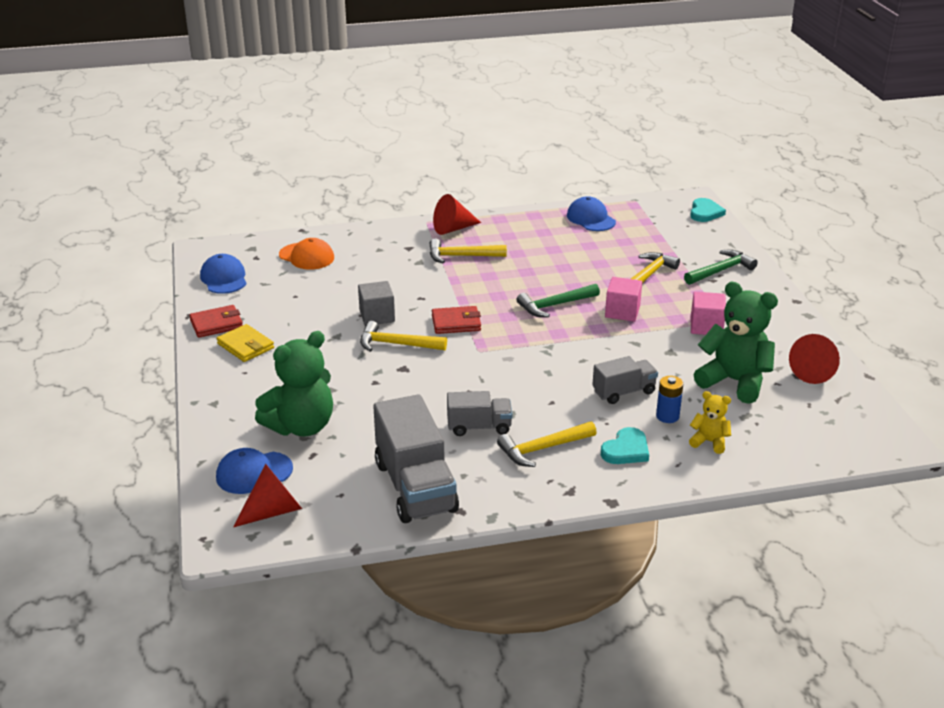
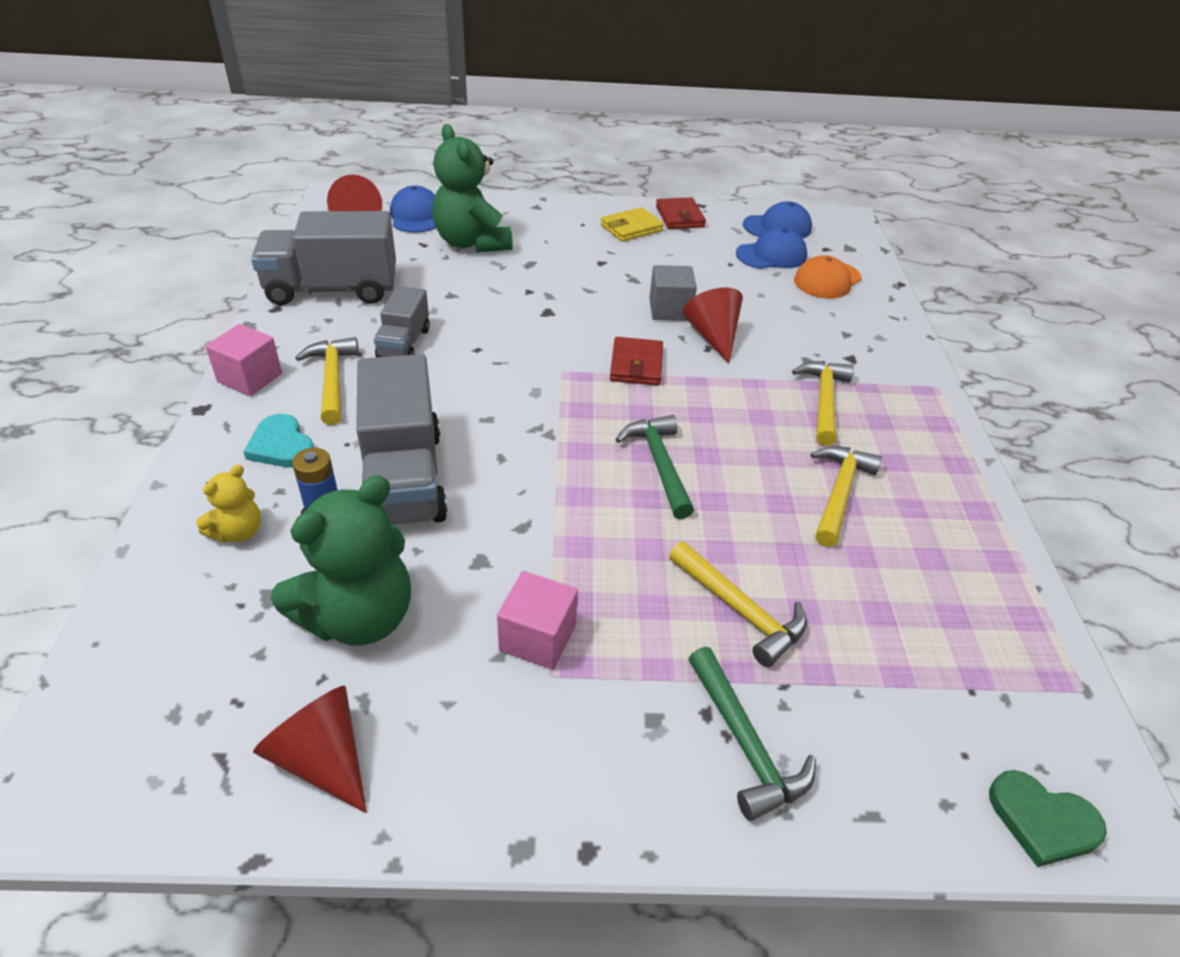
camera: 100 degrees right, 10 degrees up
yellow hammer [360,321,447,352] -> yellow hammer moved to [811,446,882,547]
red cone [433,194,481,235] -> red cone moved to [683,287,743,364]
blue cap [567,196,616,231] -> blue cap moved to [736,227,807,269]
grey truck [592,356,658,404] -> grey truck [356,354,448,525], size x1.81
pink cube [605,277,642,322] -> pink cube moved to [206,324,282,396]
turquoise heart [690,198,726,222] -> green heart [989,770,1107,867]

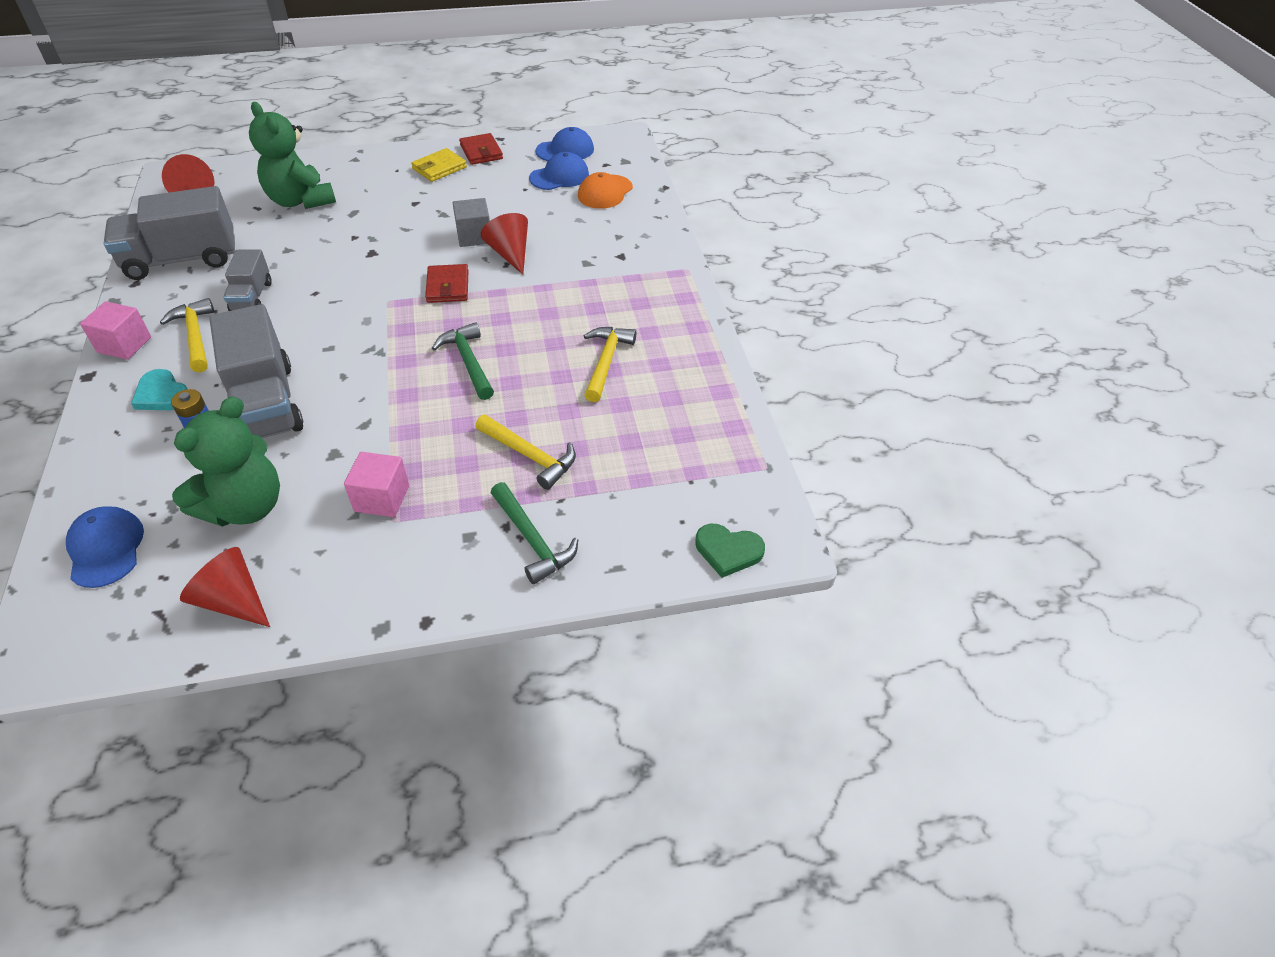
camera: 10 degrees left, 5 degrees up
yellow teddy bear [196,464,261,543] -> none
blue cap [390,186,436,233] -> blue cap moved to [66,506,144,588]
yellow hammer [792,361,854,446] -> none

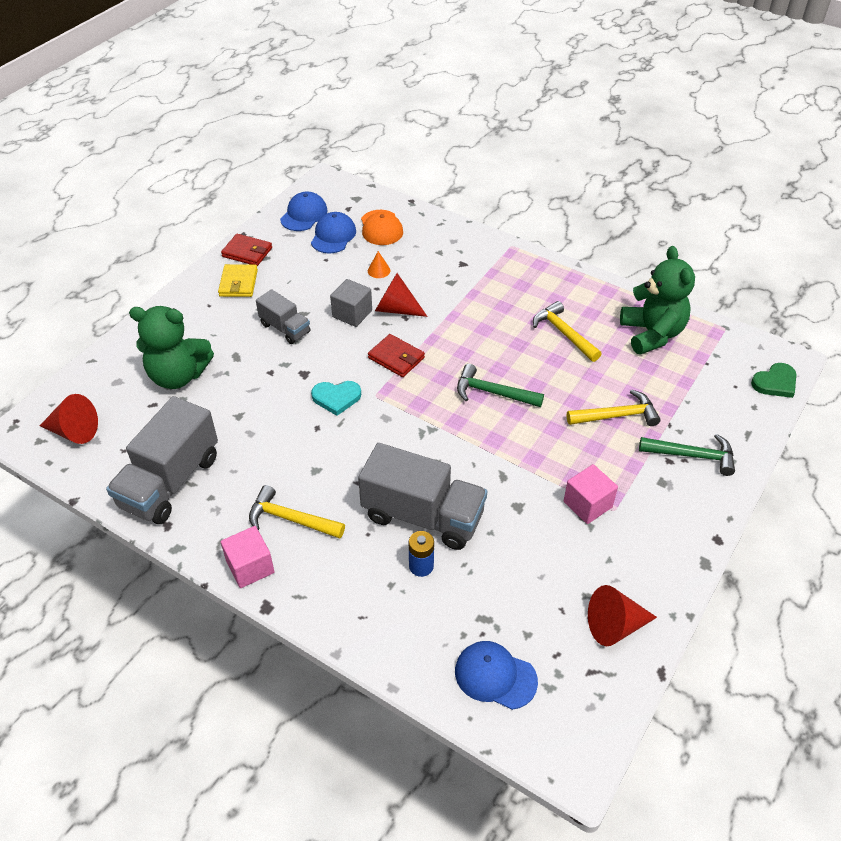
camera: 45 degrees left, 0 degrees up
turquoise heart [131,369,187,410] -> turquoise heart moved to [311,381,361,416]
green teddy bear [172,396,280,527] -> green teddy bear moved to [620,246,695,355]
grey truck [224,249,272,311] -> grey truck moved to [256,289,310,344]
none -> orange cone [368,251,391,278]

